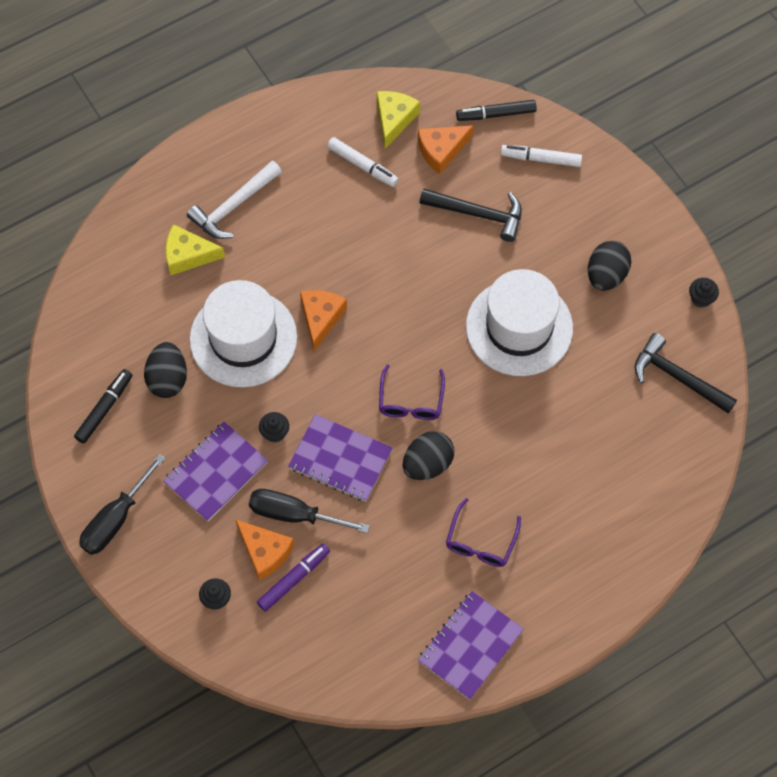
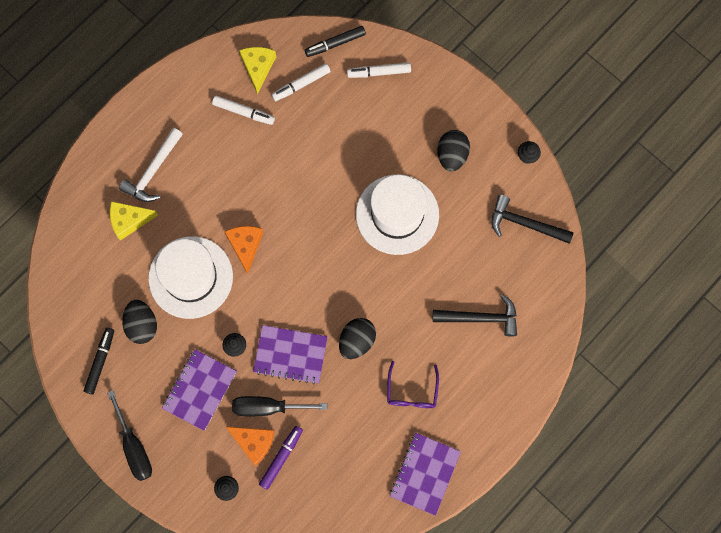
camera: 15 degrees left, 10 degrees up
black screwdriver [79,454,166,555] -> black screwdriver turned 45 degrees counterclockwise [107,390,152,481]
purple glasses [379,364,445,420] -> none
orange cheese [418,125,474,174] -> white marker [271,63,331,101]
black hammer [419,188,522,242] -> black hammer moved to [433,295,517,337]

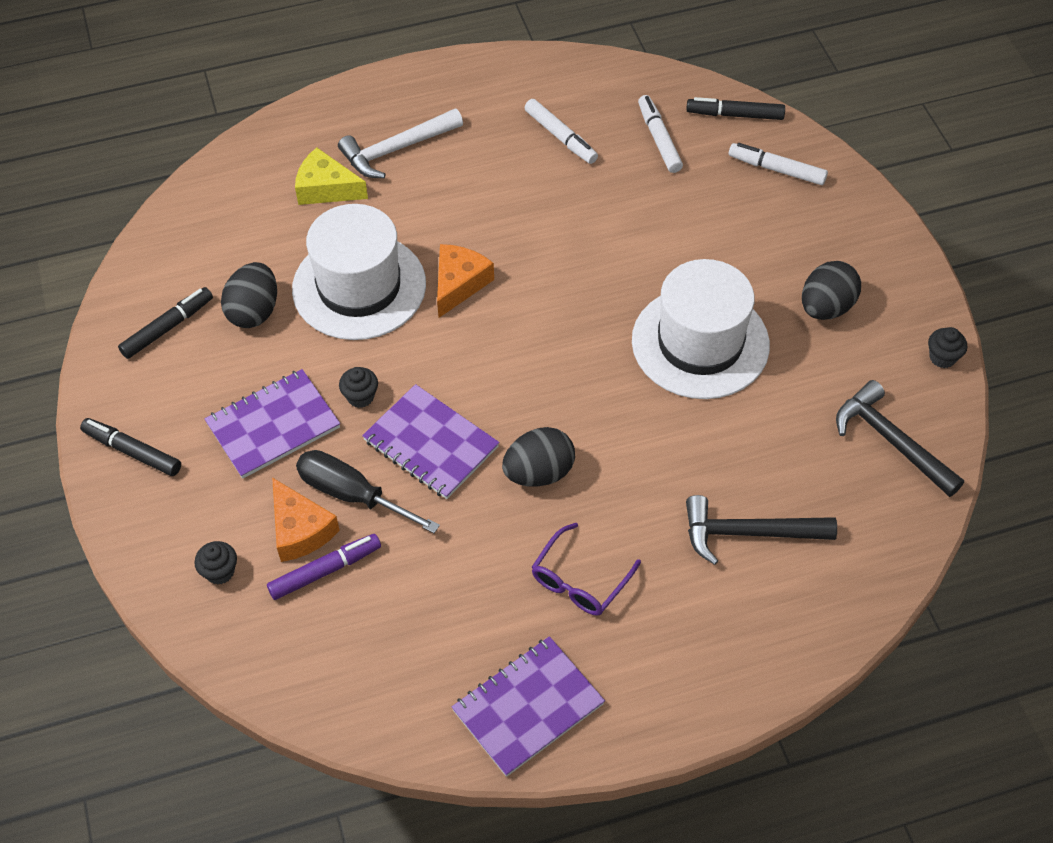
camera: 30 degrees right, 20 degrees down
black screwdriver [107,390,152,481] -> black marker [80,418,181,476]
yellow cheese [239,47,276,94] -> none
white marker [271,63,331,101] -> white marker turned 75 degrees clockwise [638,95,683,173]
black hammer [433,295,517,337] -> black hammer turned 150 degrees clockwise [686,495,837,565]

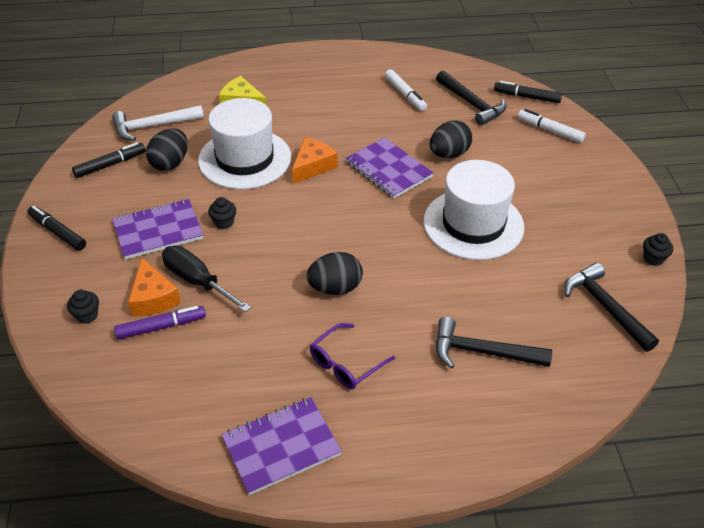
camera: 10 degrees right, 10 degrees down
white hammer [338,109,463,178] -> white hammer moved to [112,105,204,141]
purple notebook [362,384,500,499] -> purple notebook moved to [346,137,433,199]
white marker [638,95,683,173] -> black hammer [436,71,506,126]
black egg [802,261,861,320] -> black egg moved to [430,121,472,158]

